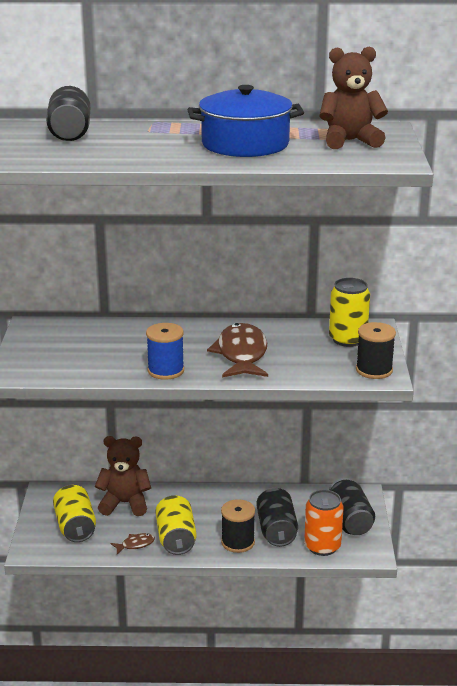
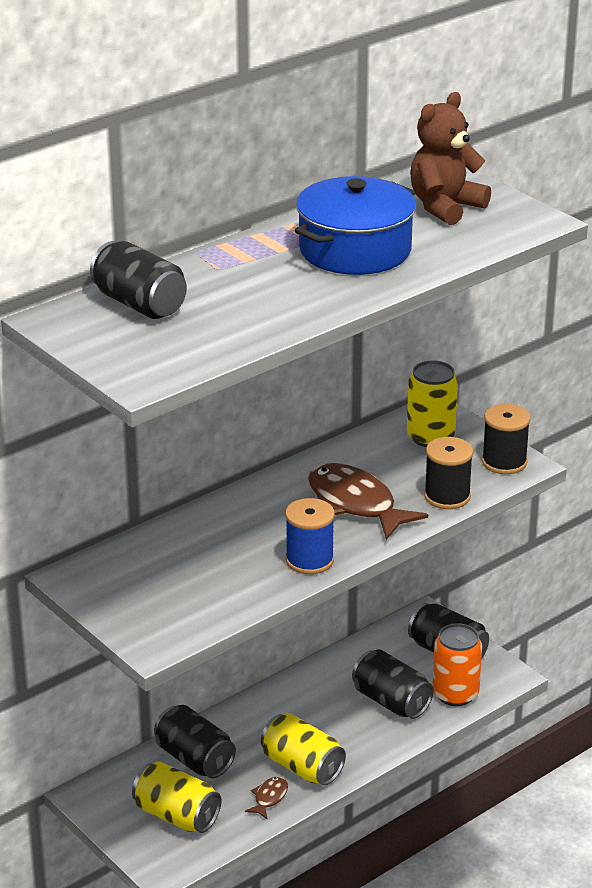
camera: 40 degrees left, 5 degrees up
brown teddy bear [95,436,151,516] -> black can [154,705,236,778]
black spool [221,499,255,553] -> black spool moved to [424,437,473,509]

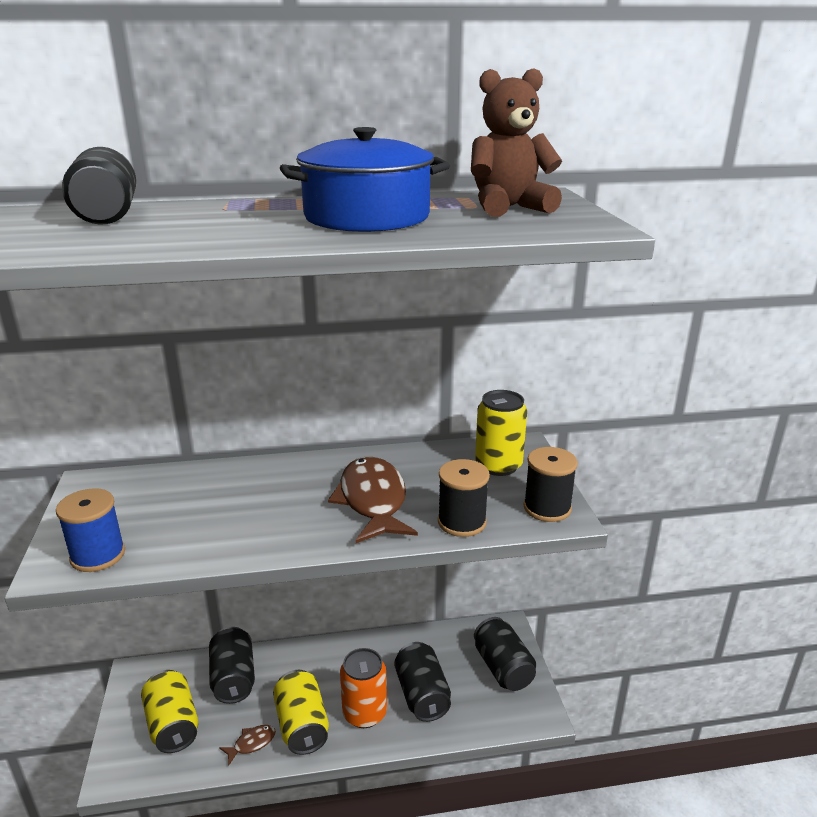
camera: 30 degrees right, 5 degrees down
blue spool [285,498,335,574] -> blue spool moved to [56,488,125,572]
orange can [432,623,482,706] -> orange can moved to [340,648,387,728]

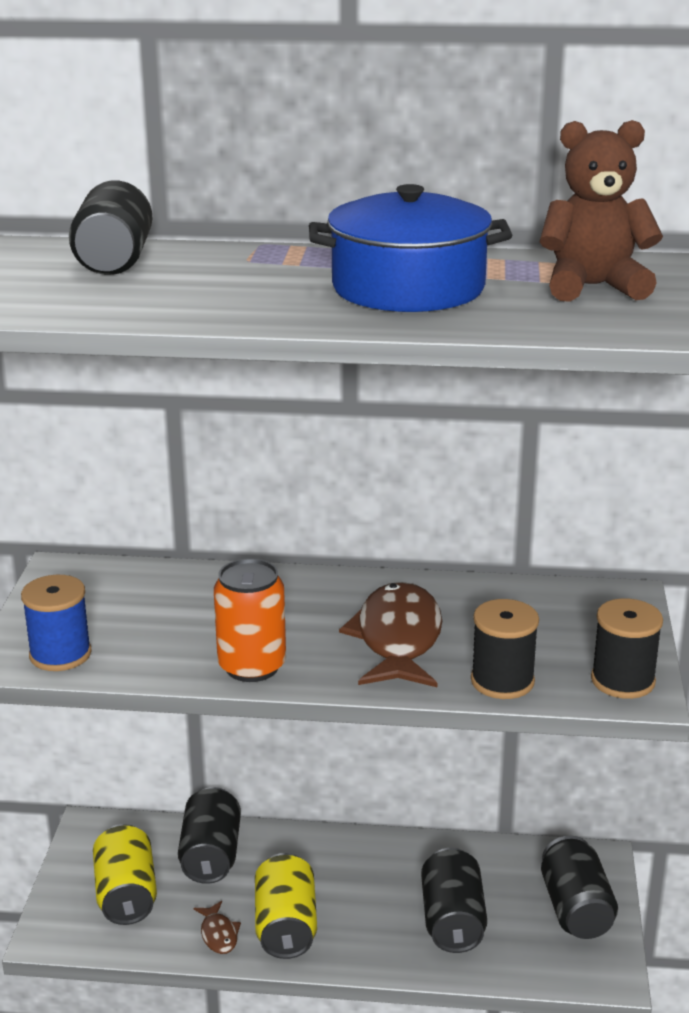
camera: 15 degrees right, 0 degrees up
brown fish [219,725,276,765] -> brown fish turned 90 degrees clockwise [193,901,241,954]
orange can [340,648,387,728] -> orange can moved to [214,558,286,682]
yellow can [475,390,527,476] -> none

